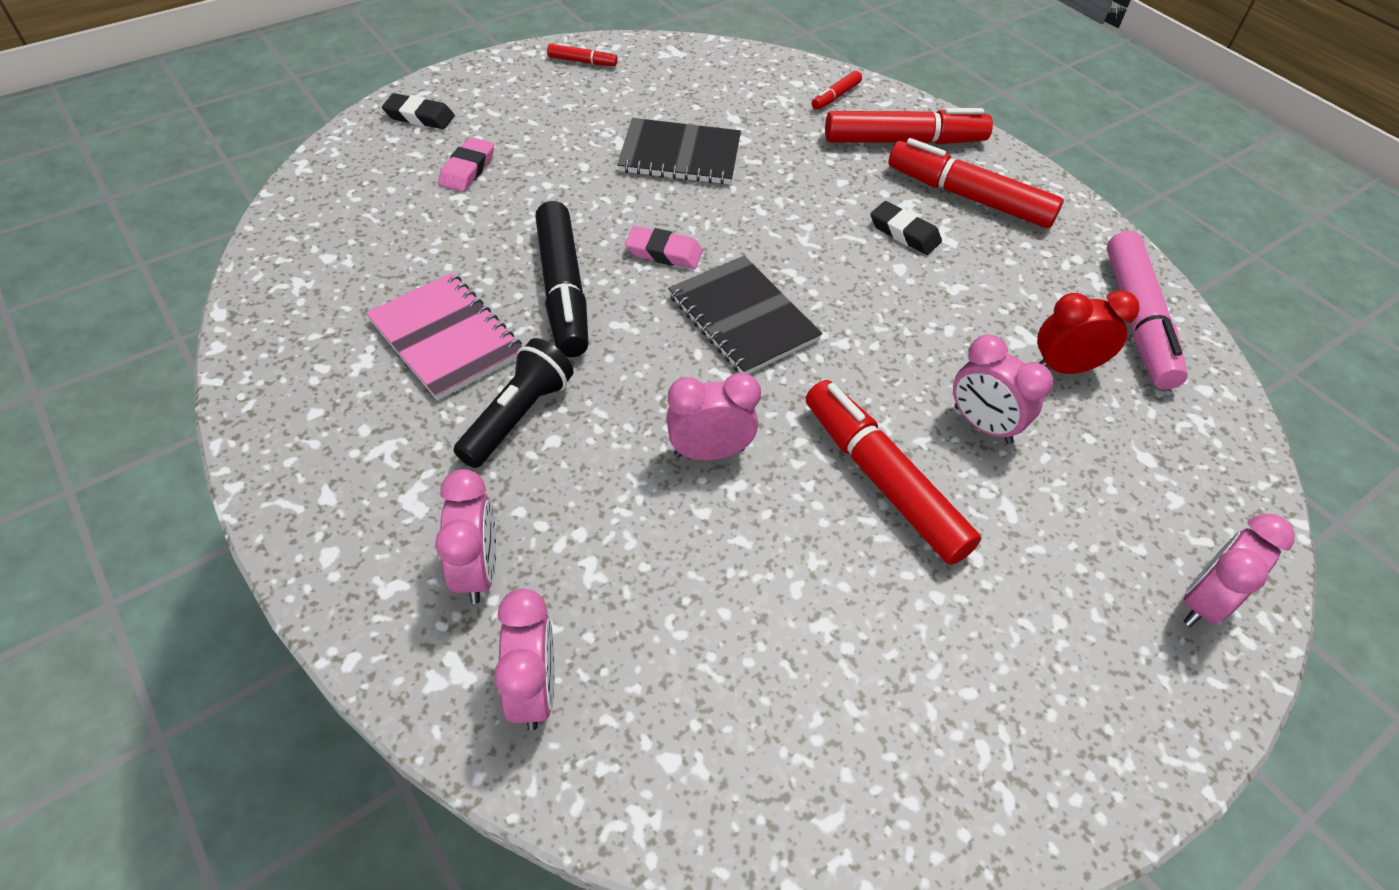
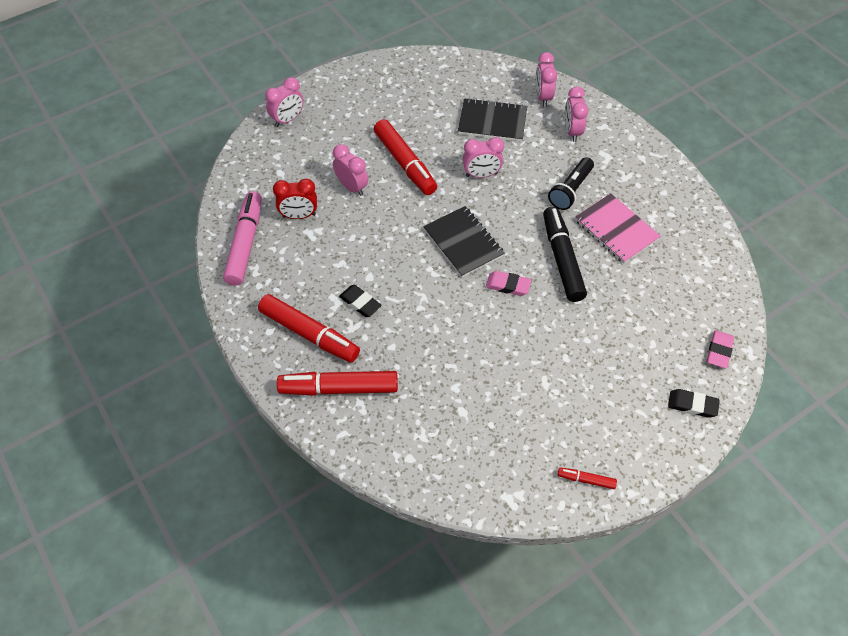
camera: 175 degrees left, 5 degrees up
pink eraser [438,137,494,192] -> pink eraser moved to [707,330,734,368]
black notebook [617,118,741,184] -> black notebook moved to [458,98,527,142]
red marker [812,71,862,110] -> none

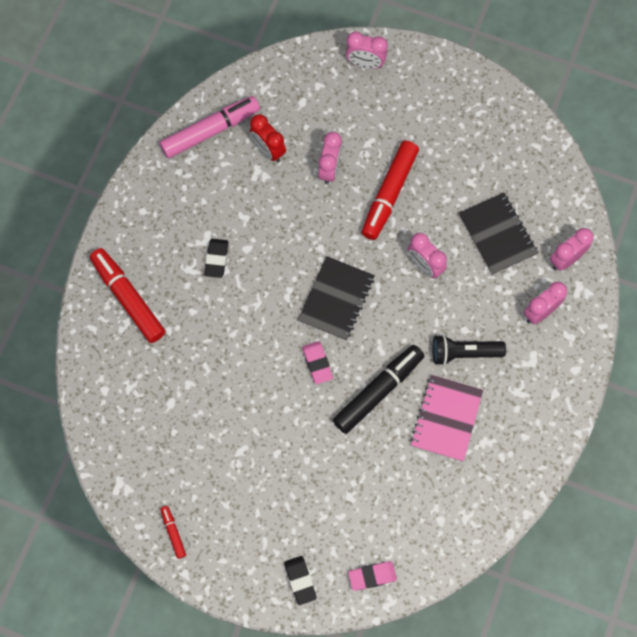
camera: 55 degrees right, 15 degrees up
red marker [258,294,360,363] -> none

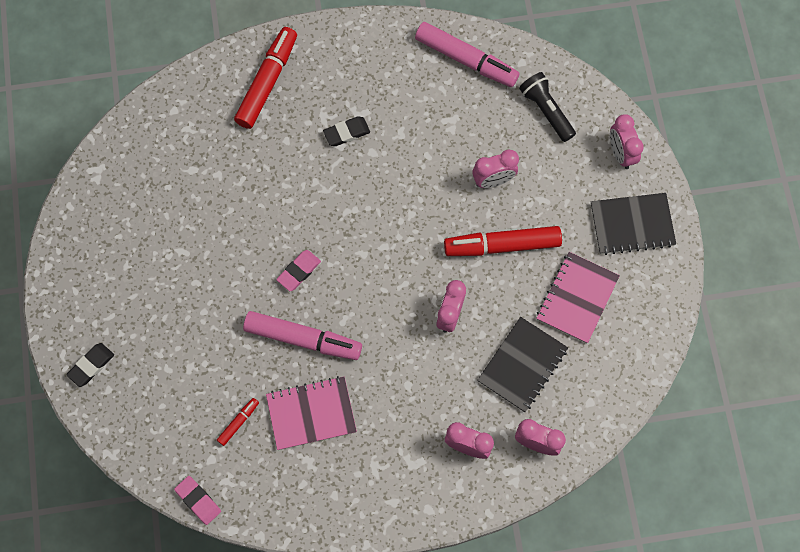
camera: 60 degrees right, 0 degrees up
red marker [160,506,186,559] -> red marker moved to [217,398,259,446]
red clock [250,114,286,162] -> none
black notebook [298,256,375,341] -> black notebook moved to [591,193,676,255]
black marker [333,345,424,434] -> pink marker [243,311,362,360]
pink eraser [348,561,397,591] -> pink eraser moved to [174,476,221,525]
black flashlight [433,335,506,365] -> black flashlight moved to [519,72,576,142]
none -> pink notebook [536,252,620,344]

